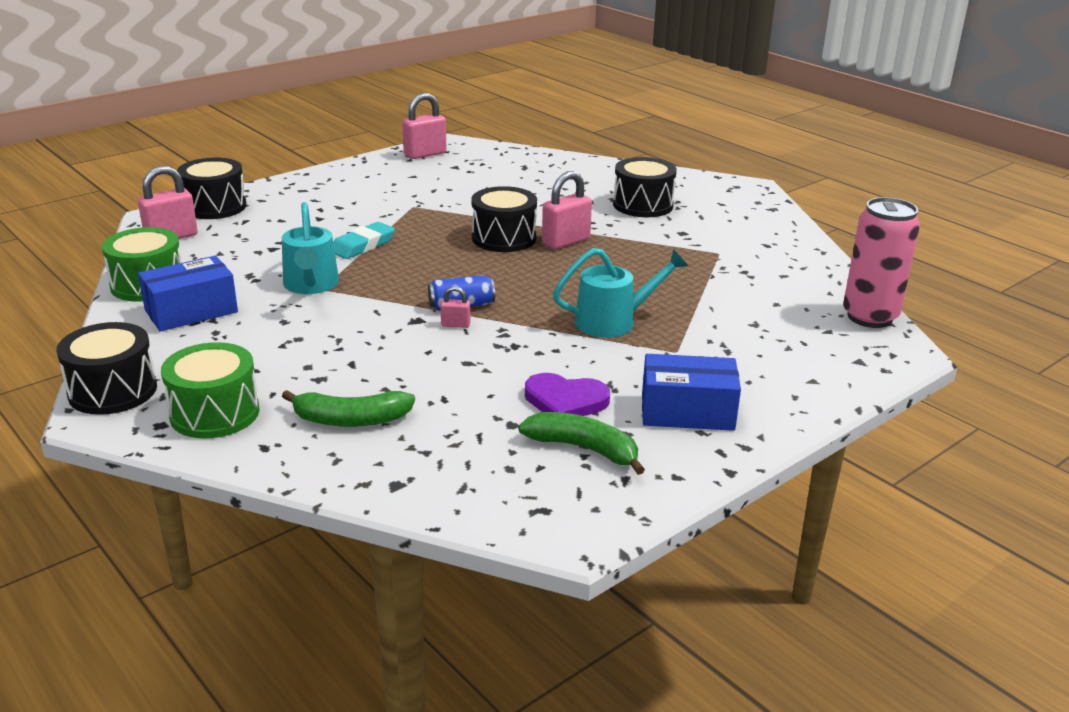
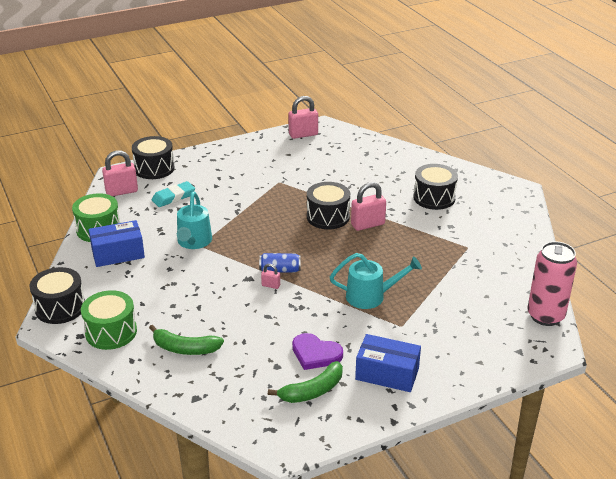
camera: 15 degrees right, 5 degrees up
turquoise eraser [333,222,395,259] -> turquoise eraser moved to [152,181,195,207]
green banana [518,412,645,475] -> green banana turned 105 degrees clockwise [268,361,343,403]

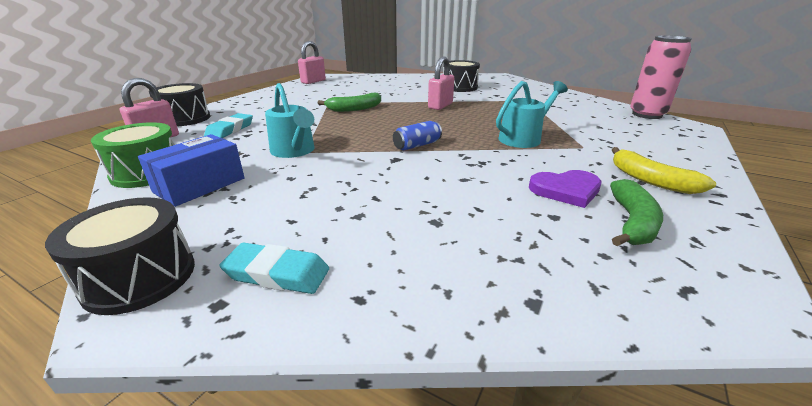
camera: 35 degrees left, 5 degrees down
green drum [81,290,137,350] -> turquoise eraser [219,243,329,294]
green banana [149,325,224,355] -> green banana moved to [318,93,381,112]
pink padlock [261,264,280,289] -> none
black drum [307,182,350,229] -> none
blue box [355,334,421,392] -> yellow banana [612,147,716,194]

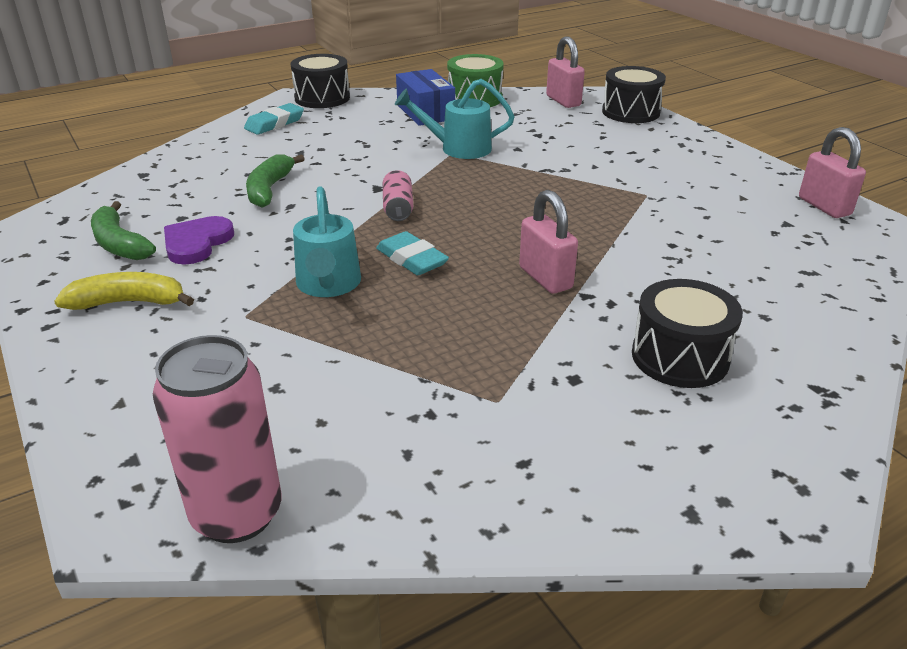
camera: 120 degrees right, 5 degrees up
turquoise eraser [204,113,253,138] -> turquoise eraser moved to [376,231,449,275]
green banana [318,93,381,112] -> green banana moved to [246,154,305,208]
blue can [393,121,442,151] -> pink can [383,170,413,221]

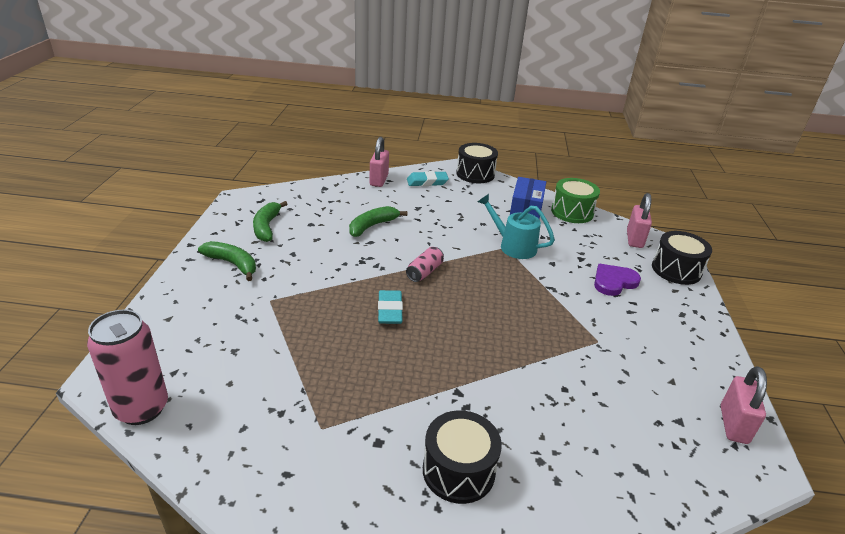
camera: 35 degrees right, 0 degrees up
yellow banana [54,272,194,310] -> green banana [198,241,256,281]
purple heart [164,216,234,265] -> purple heart moved to [594,264,641,296]
turquoise watering can [293,186,361,297] -> none
pink padlock [519,190,578,294] -> pink padlock moved to [370,137,389,187]

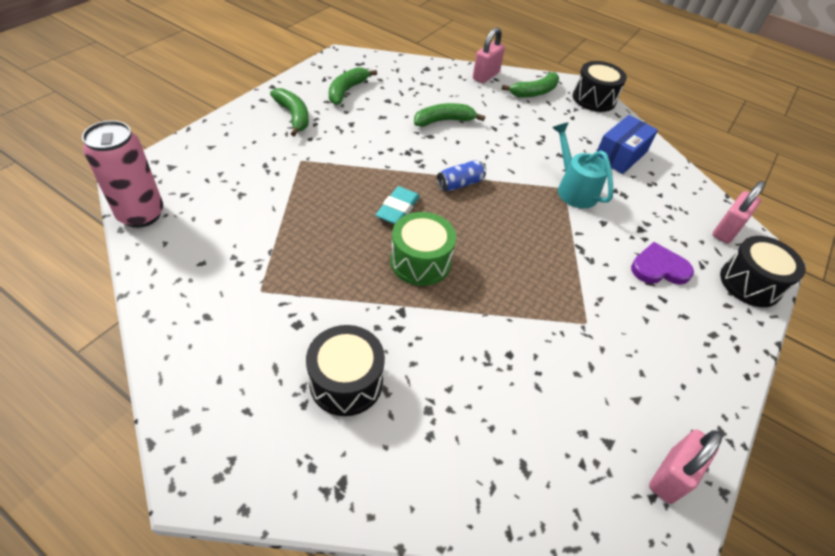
camera: 25 degrees right, 15 degrees up
pink can [406,247,444,282] -> blue can [437,160,486,191]
turquoise eraser [407,171,449,186] -> green banana [501,72,559,98]
green drum [551,178,600,223] -> green drum moved to [390,212,456,286]

